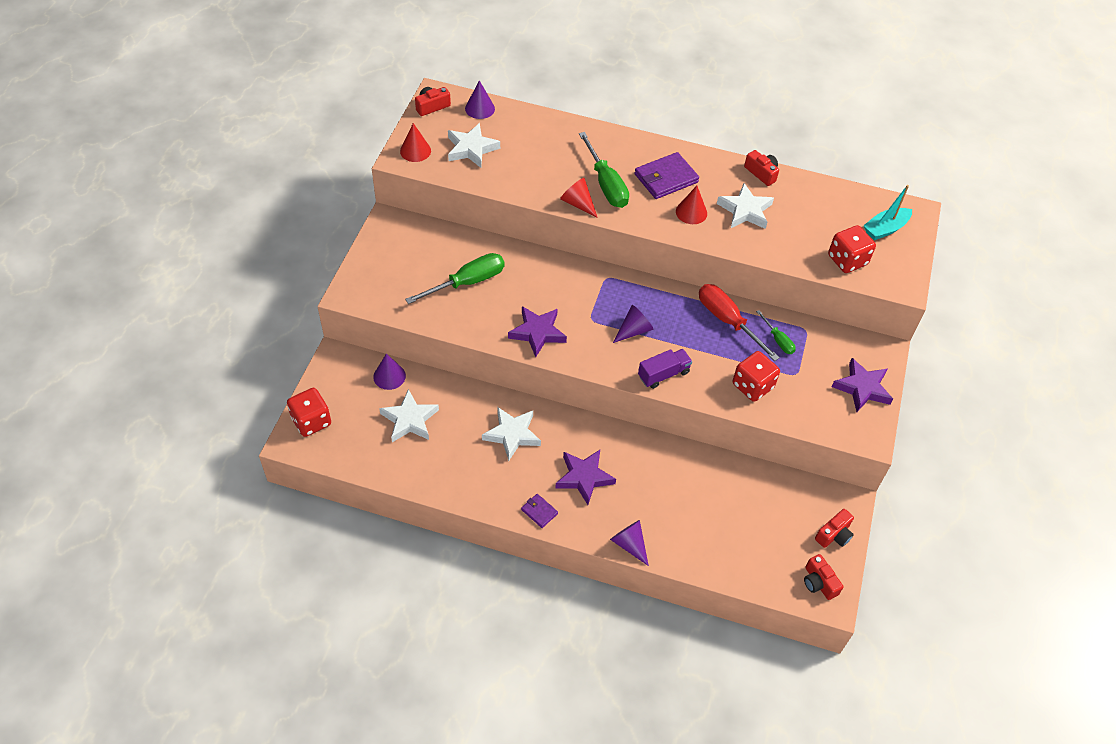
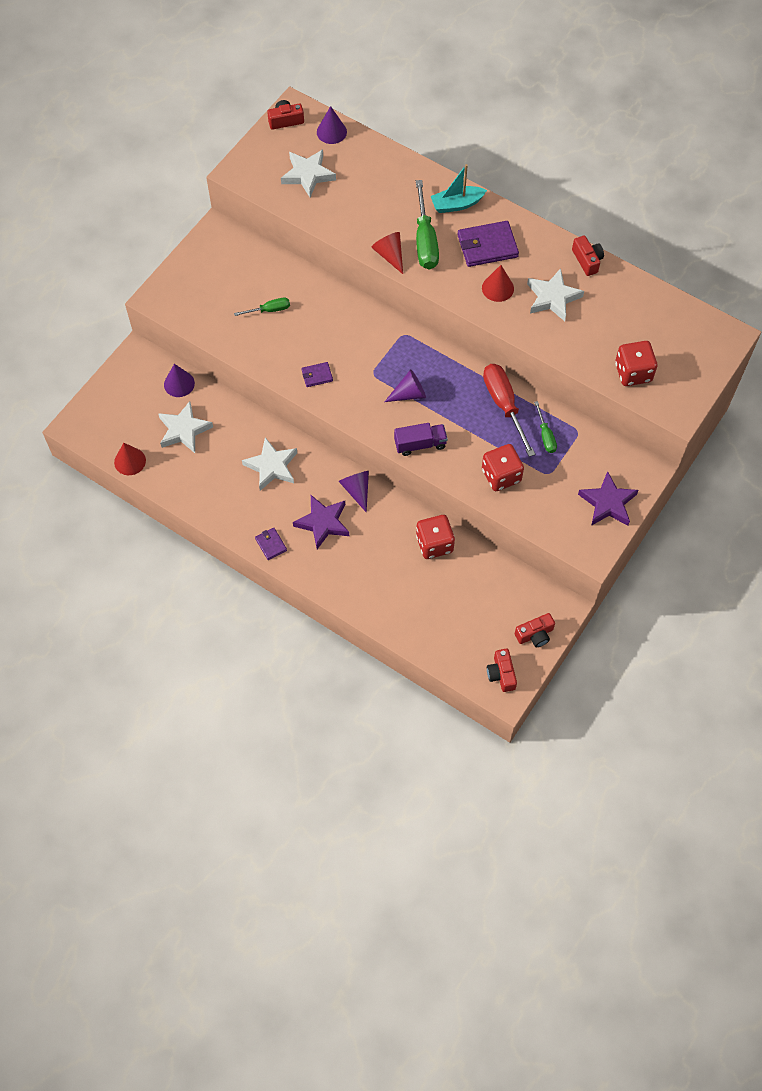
camera: 20 degrees right, 10 degrees up
red dice [287,388,331,437] -> red dice moved to [416,515,455,559]
red cone [400,123,431,162] -> red cone moved to [114,443,146,475]
green screwdriver [405,253,505,304] -> green screwdriver [234,297,290,316], size x0.54
purple star [508,306,567,357] -> purple wallet [301,362,333,387]
purple cone [610,520,649,566] -> purple cone moved to [338,471,369,513]
turquoise boat [863,185,912,240] -> turquoise boat moved to [431,164,487,213]

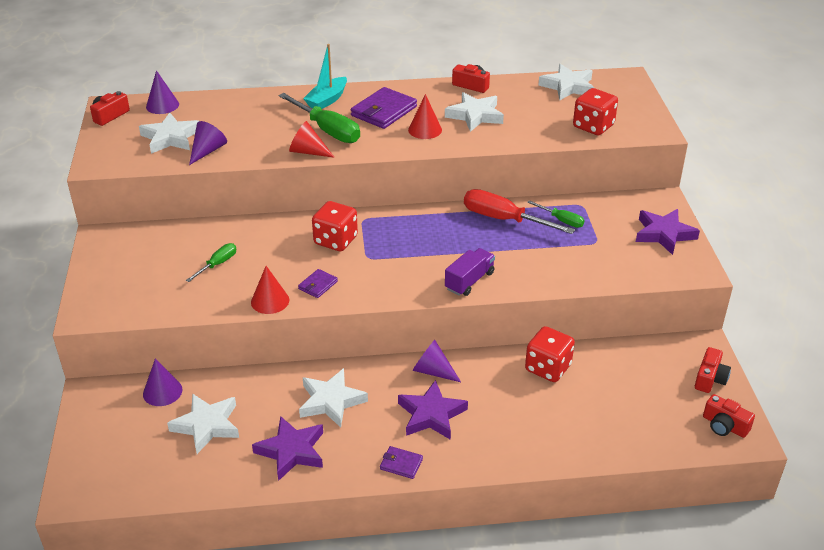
camera: 40 degrees left, 25 degrees down
red cone [114,443,146,475] -> red cone moved to [251,266,289,314]
purple cone [385,369,426,402] -> purple cone moved to [189,121,227,165]
red dice [482,444,524,491] -> red dice moved to [312,201,358,251]
none -> purple star [252,416,323,481]
none -> white star [538,64,594,101]

